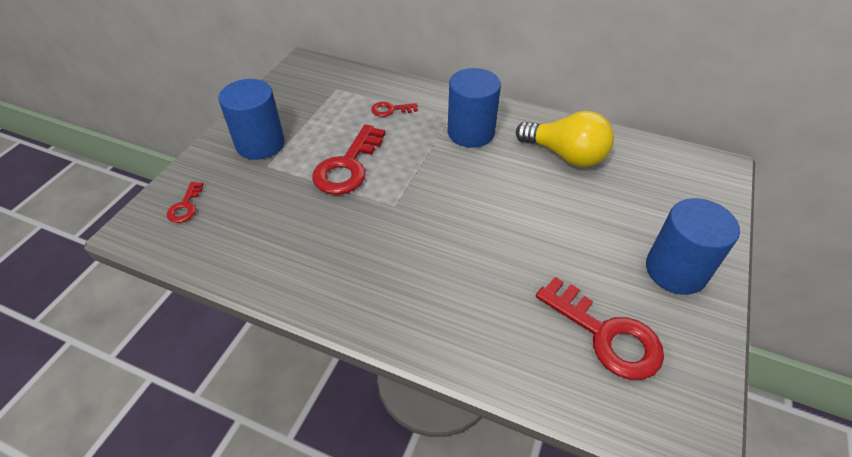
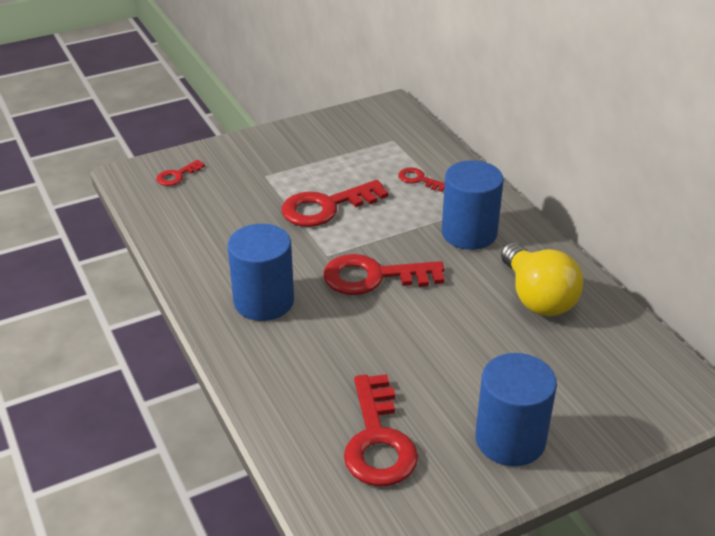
camera: 40 degrees right, 10 degrees down
blue cylinder [218,79,285,160] -> blue cylinder moved to [228,224,294,321]
none -> red key [323,254,445,295]

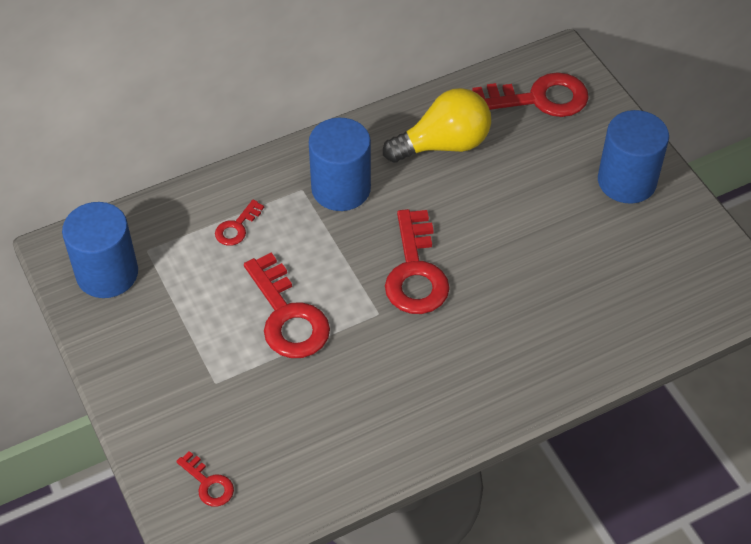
camera: 90 degrees left, 15 degrees up
blue cylinder [228,224,294,321] -> blue cylinder moved to [62,202,138,298]
red key [344,374,418,486] -> red key moved to [472,72,589,117]

